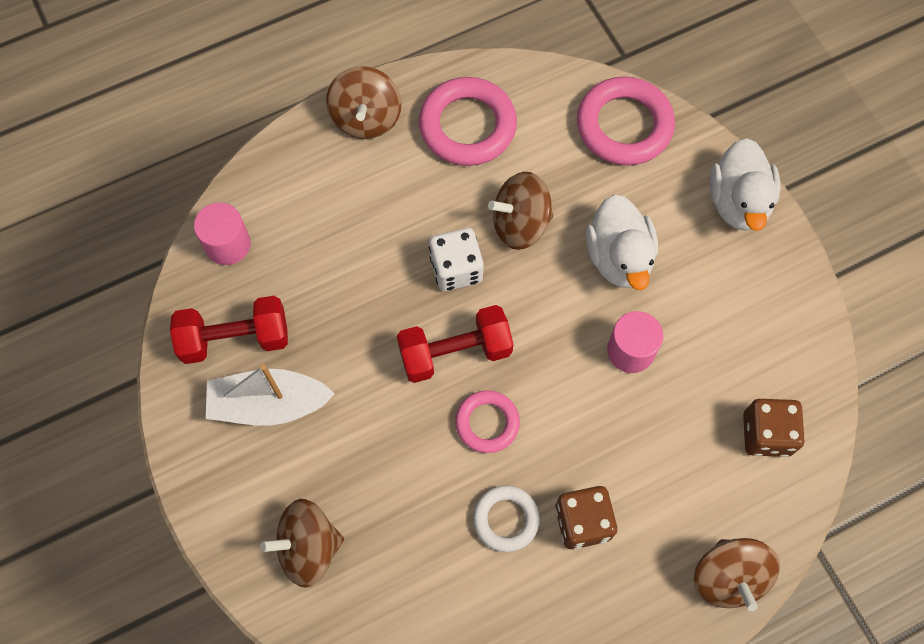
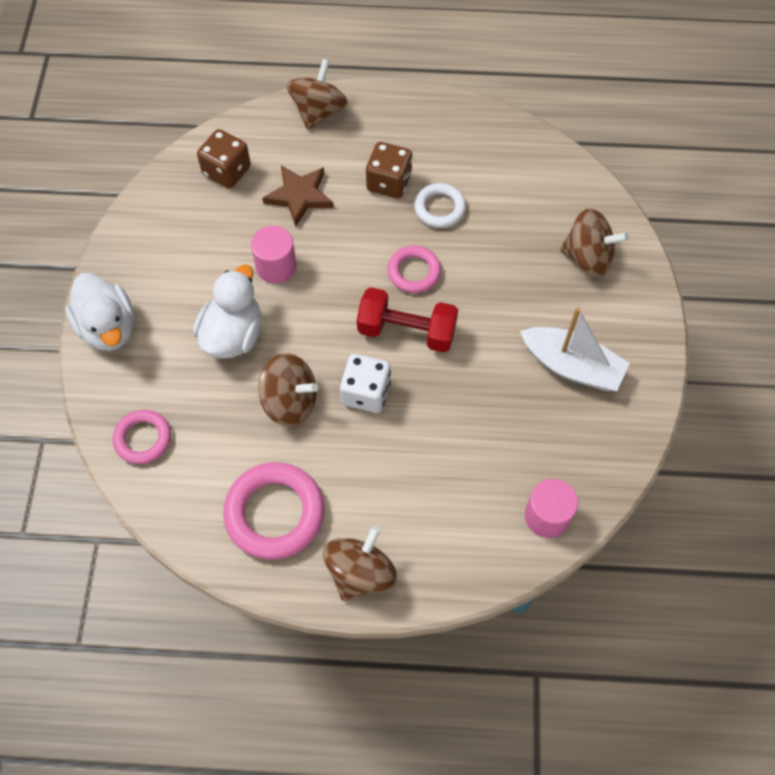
camera: 150 degrees left, 5 degrees down
red dumbbell [170,296,288,364] -> none
pink ring [577,76,675,165] -> pink ring [113,410,171,464], size x0.60
white duck [710,138,780,231] -> white duck turned 120 degrees clockwise [65,273,134,351]
none -> brown star [262,165,334,227]

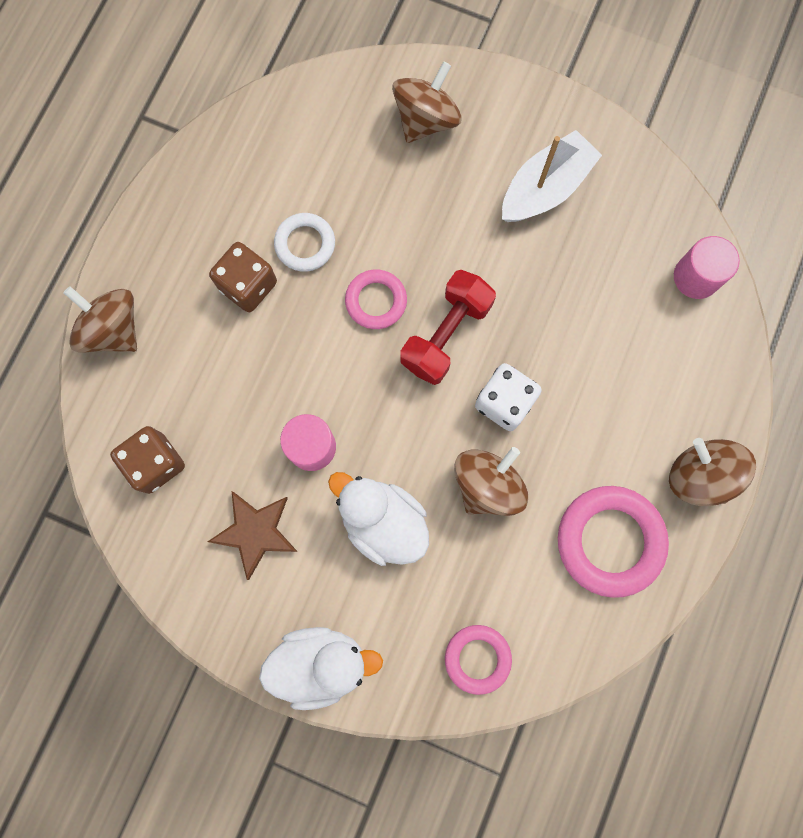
camera: 70 degrees left, 15 degrees up
brown star [262,165,334,227] -> brown star moved to [207,491,298,580]

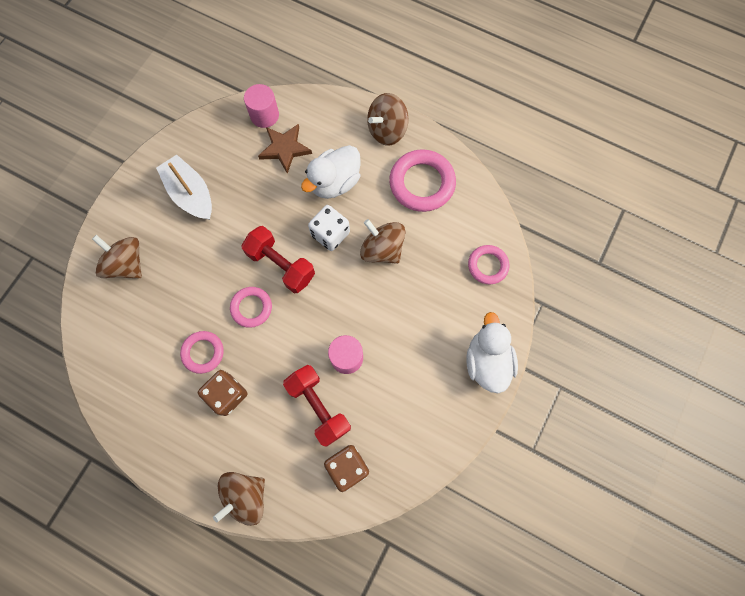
camera: 85 degrees left, 5 degrees down
brown star [207,491,298,580] -> brown star moved to [258,124,312,174]
white ring [274,213,335,272] -> pink ring [180,331,224,374]
white duck [328,472,429,566] -> white duck moved to [301,145,361,199]
none -> red dumbbell [283,365,351,447]

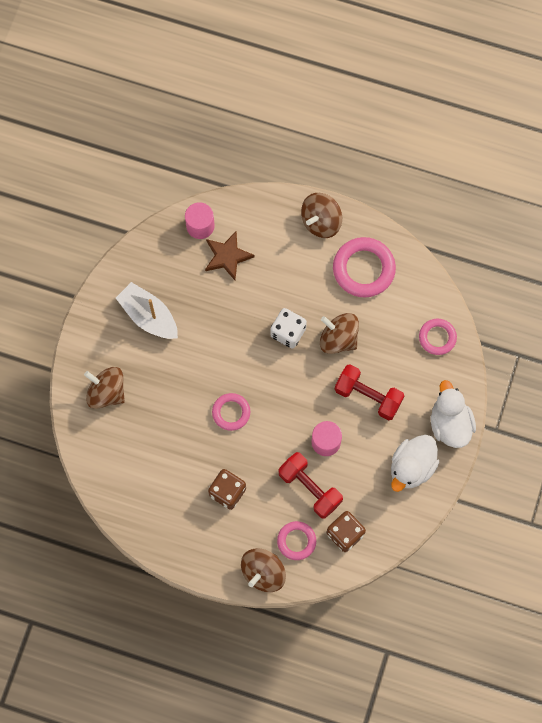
camera: 10 degrees left, 0 degrees up
pink ring [180,331,224,374] -> pink ring moved to [277,521,316,560]
red dumbbell [241,226,315,293] -> red dumbbell moved to [335,364,404,420]
white duck [301,145,361,199] -> white duck moved to [391,435,439,492]

